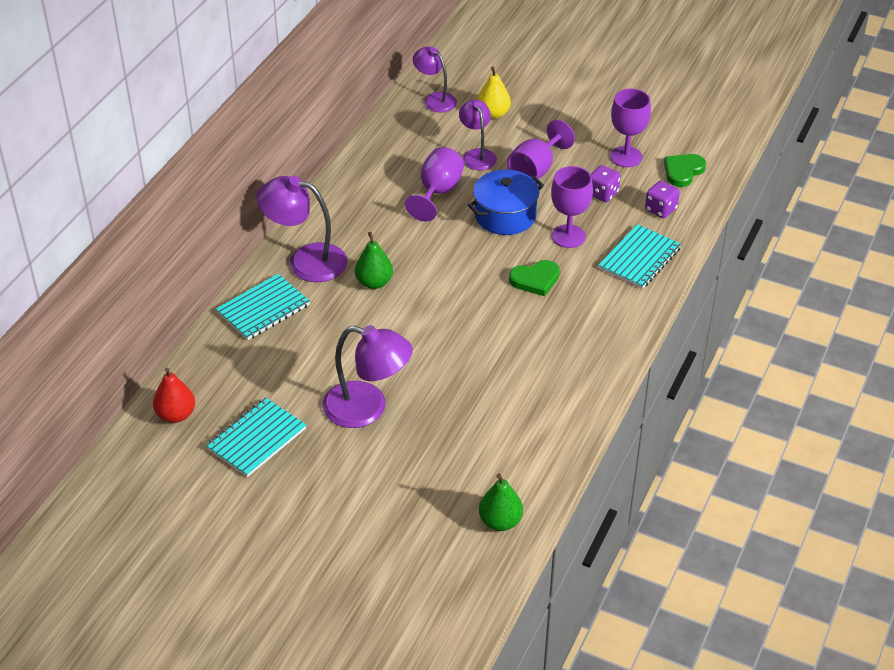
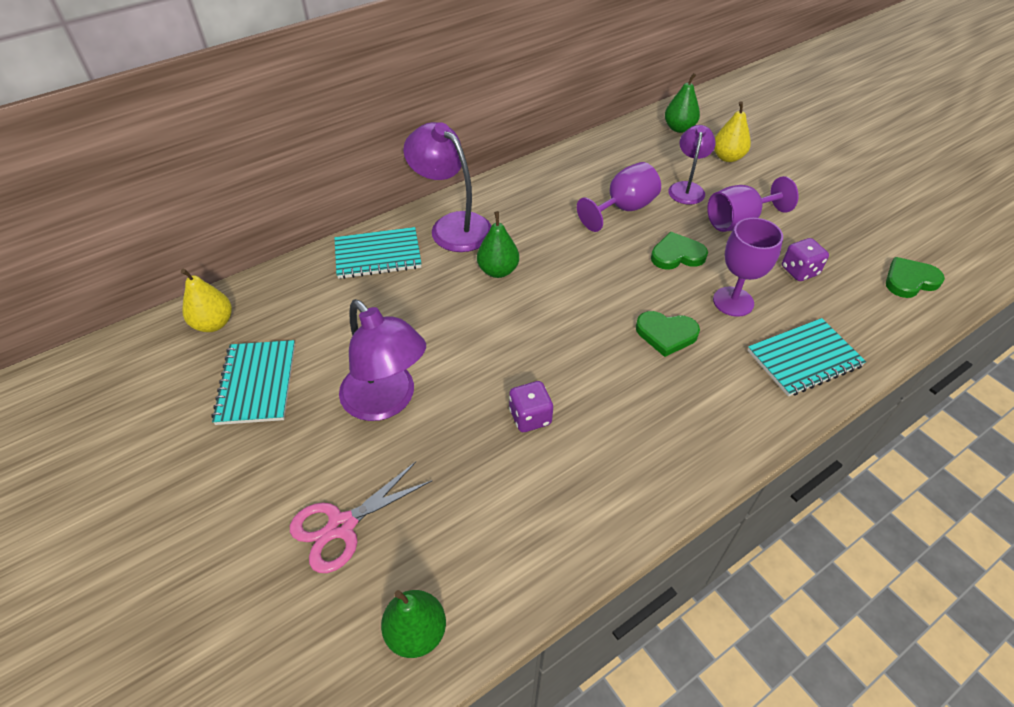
camera: 30 degrees right, 5 degrees up
red pear [153,368,195,423] -> yellow pear [181,269,232,332]
turquoise notebook [206,397,306,477] -> turquoise notebook turned 75 degrees counterclockwise [211,340,295,425]
purple lamp [413,46,457,112] -> green pear [665,73,700,133]
blue pot [468,169,544,235] -> green heart [651,232,708,270]
purple goblet [610,89,651,167] -> none
purple dice [645,181,680,218] -> purple dice moved to [509,381,553,432]
none -> pink scissors [290,462,432,573]

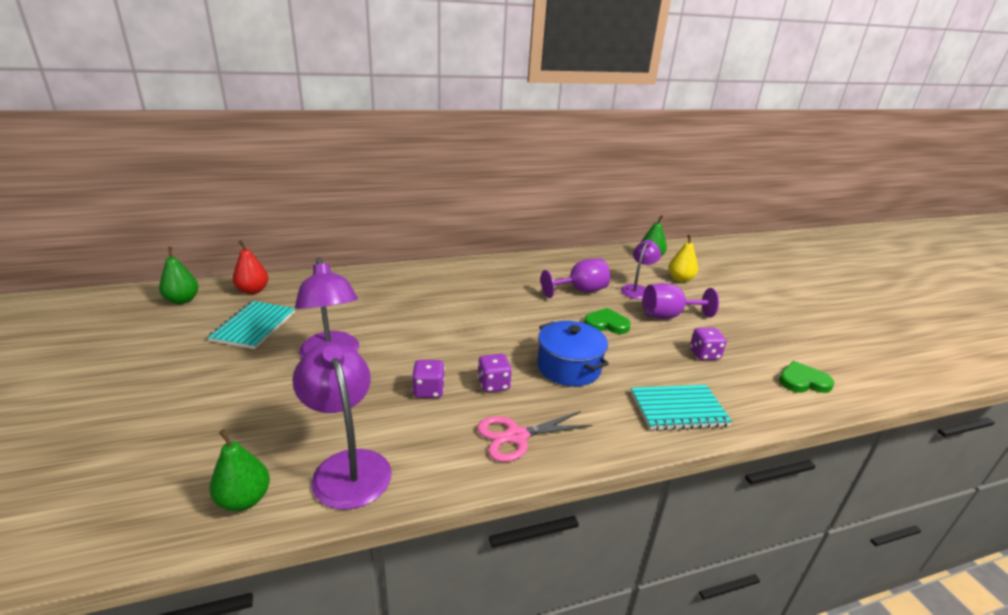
camera: 15 degrees right, 20 degrees down
yellow pear [181,269,232,332] -> red pear [233,240,268,294]
pink scissors [290,462,432,573] -> pink scissors moved to [477,411,593,462]
turquoise notebook [334,227,422,279] -> none
purple lamp [403,122,491,252] -> purple lamp moved to [292,342,392,510]
green pear [477,211,519,278] -> green pear moved to [159,247,199,304]
green heart [636,311,700,357] -> blue pot [537,321,609,386]
purple goblet [713,218,783,317] -> none
none -> purple dice [478,354,512,393]

